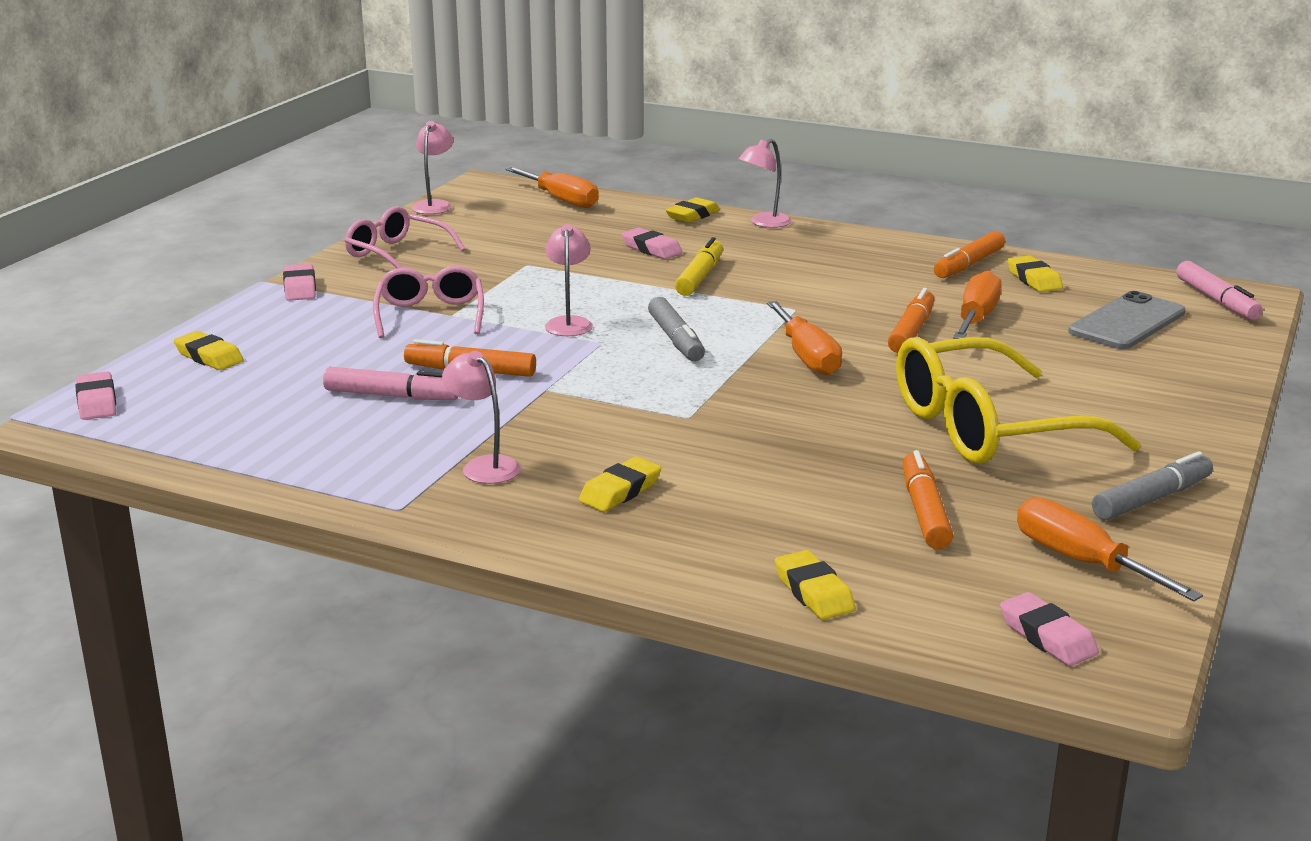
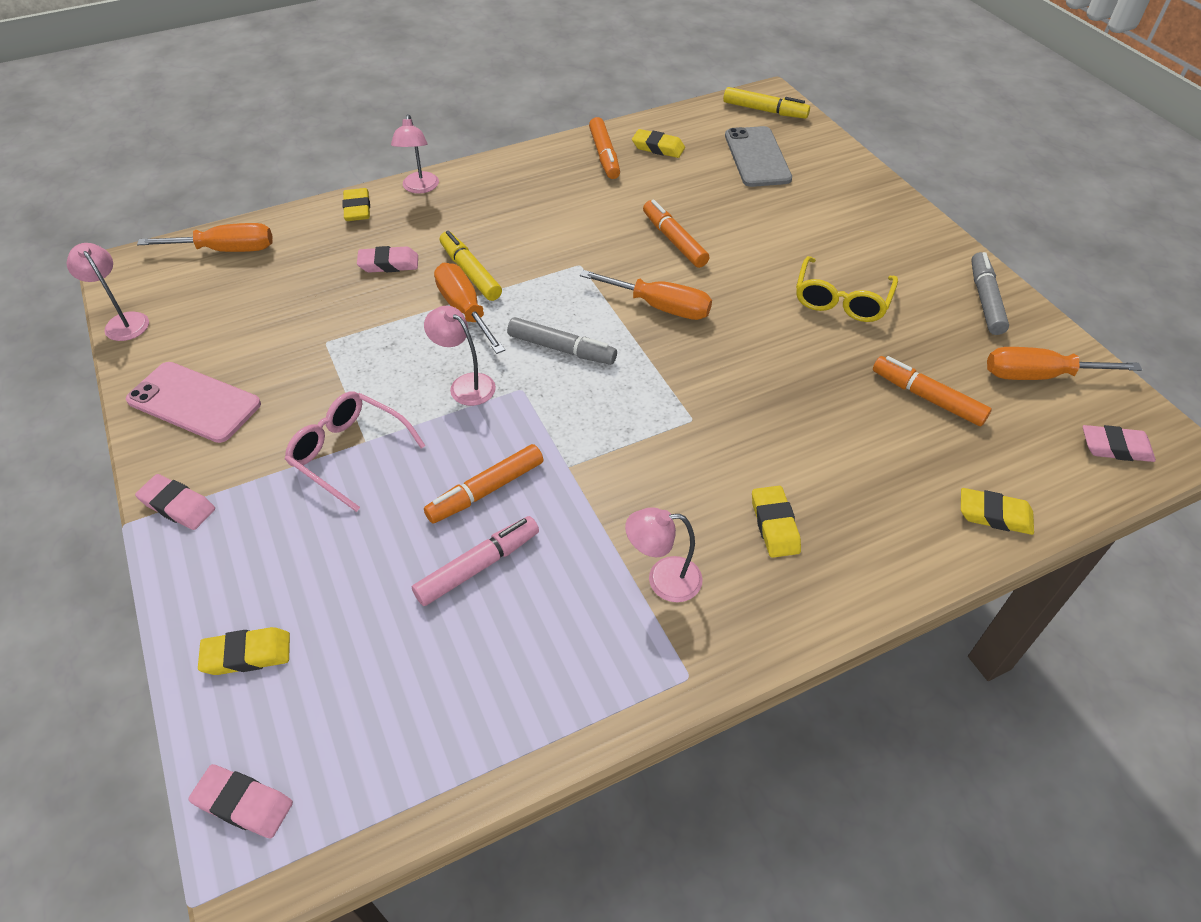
camera: 50 degrees left, 25 degrees up
pink glasses [344,206,466,268] -> pink phone [126,362,261,443]
yellow glasses [896,337,1141,464] -> yellow glasses [796,256,898,322], size x0.59
orange screwdriver [953,271,1002,339] -> orange screwdriver moved to [434,263,505,354]
pink marker [1176,261,1262,320] -> yellow marker [723,87,810,119]

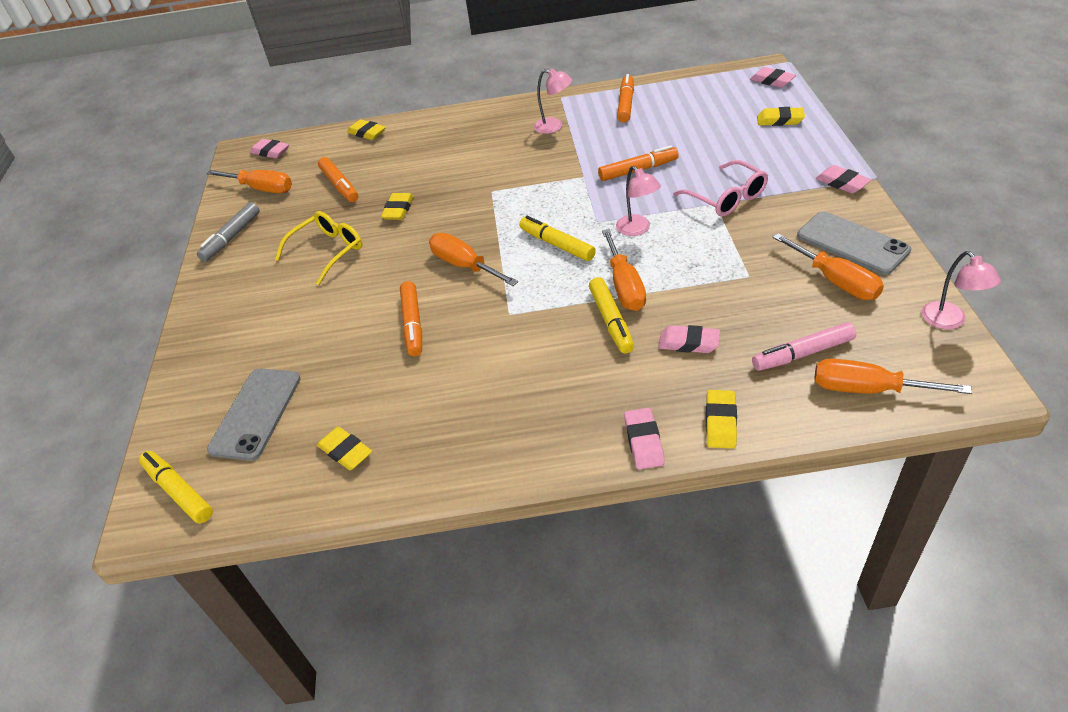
camera: 155 degrees left, 5 degrees down
pink phone [126,362,261,443] -> grey phone [797,211,911,275]
pink lamp [391,114,439,194] -> pink eraser [624,408,665,469]
pink marker [412,516,539,606] -> pink marker moved to [752,322,856,371]
grey marker [507,317,617,365] -> yellow marker [519,216,596,261]
orange marker [589,117,620,179] -> orange marker moved to [617,74,634,123]
yellow eraser [752,486,801,558] -> yellow eraser moved to [381,193,414,220]
none -> orange screwdriver [772,233,884,300]

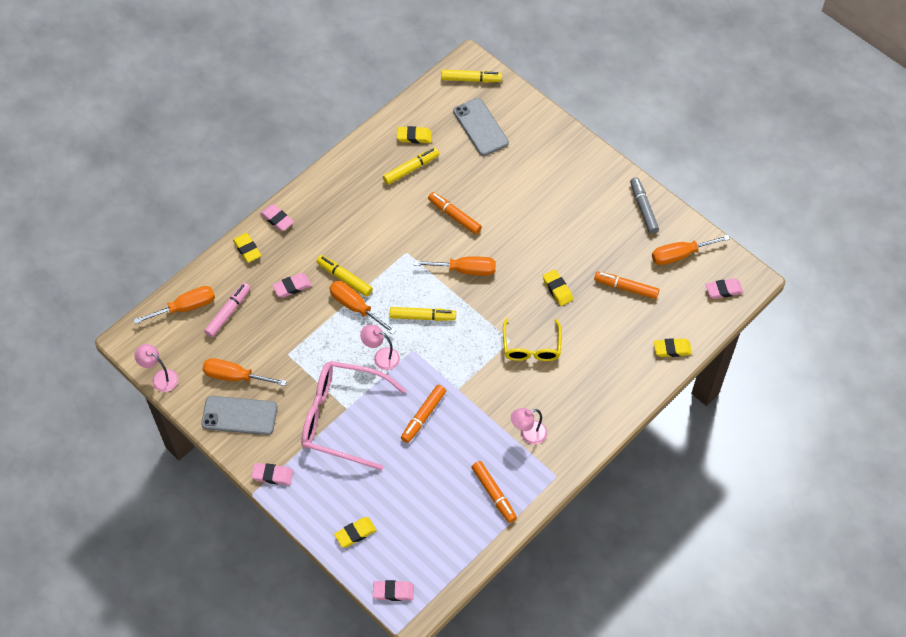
camera: 135 degrees right, 15 degrees up
yellow glasses [275,211,362,285] -> yellow glasses moved to [503,318,562,361]
pink glasses [673,160,768,217] -> pink glasses [301,361,406,470], size x1.68
none -> yellow marker [383,148,439,185]

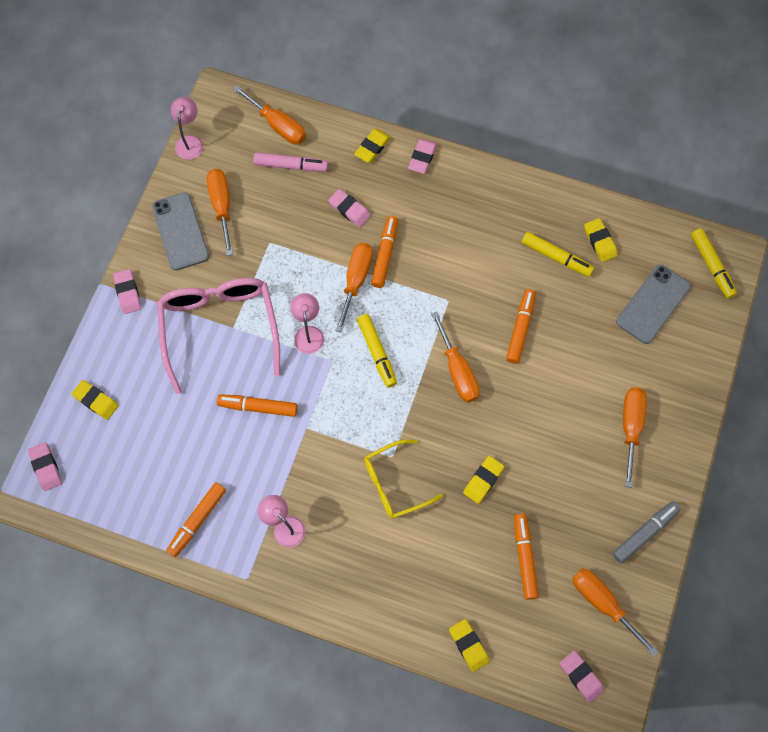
camera: 65 degrees right, 10 degrees up
yellow marker [316,255,373,297] -> orange marker [371,216,398,288]
none -> orange screwdriver [623,388,647,488]

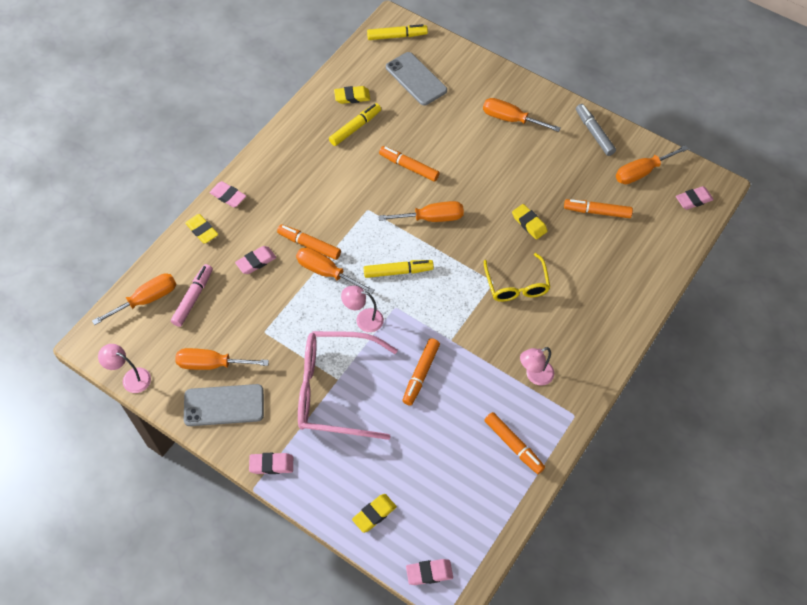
camera: 75 degrees left, 10 degrees down
yellow eraser [449,619,490,672] -> none

